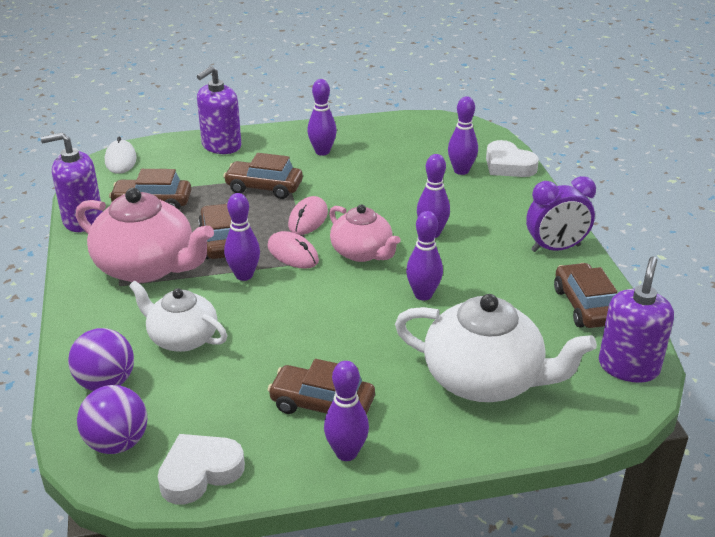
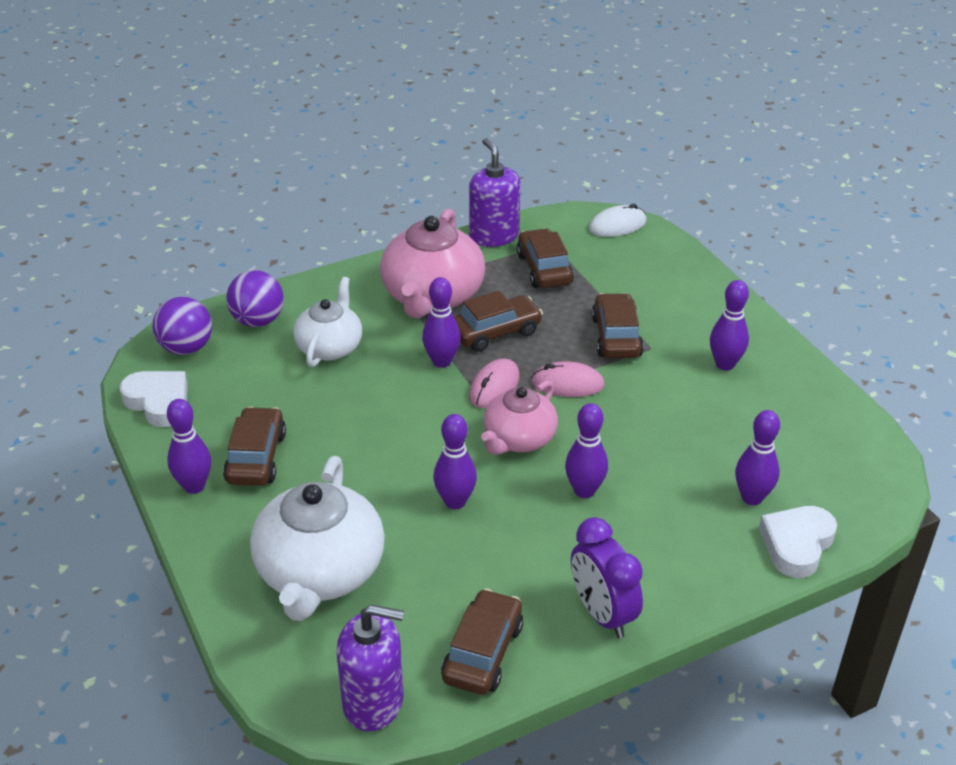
camera: 75 degrees right, 5 degrees up
purple soap dispenser [197,66,241,154] -> none
brown car [554,263,617,328] -> brown car turned 45 degrees counterclockwise [441,589,523,695]

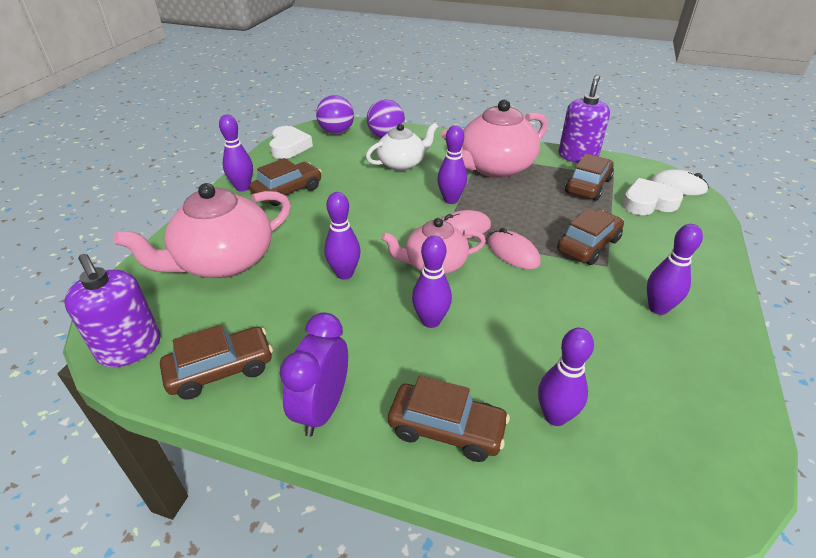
camera: 45 degrees right, 0 degrees up
white teapot [250,456,385,621] -> pink teapot [113,183,291,278]
brown car [454,290,543,352] -> brown car moved to [388,376,510,462]
white heart [759,506,837,578] -> white heart moved to [622,178,683,215]

